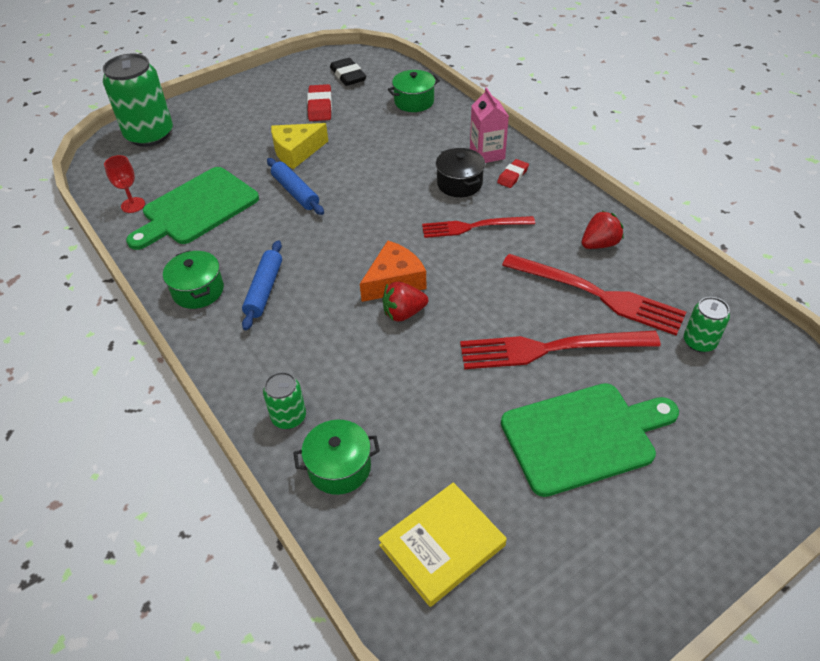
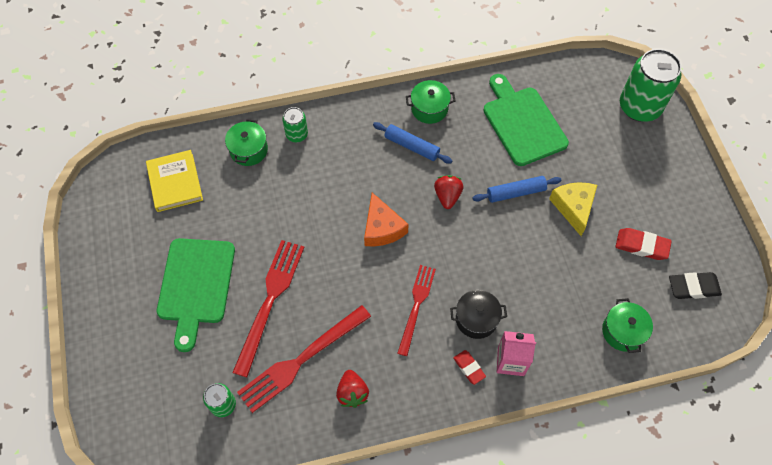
camera: 110 degrees right, 15 degrees up
red goblet [104,155,145,213] -> none
red strawberry [382,282,428,321] -> red strawberry moved to [434,175,463,209]

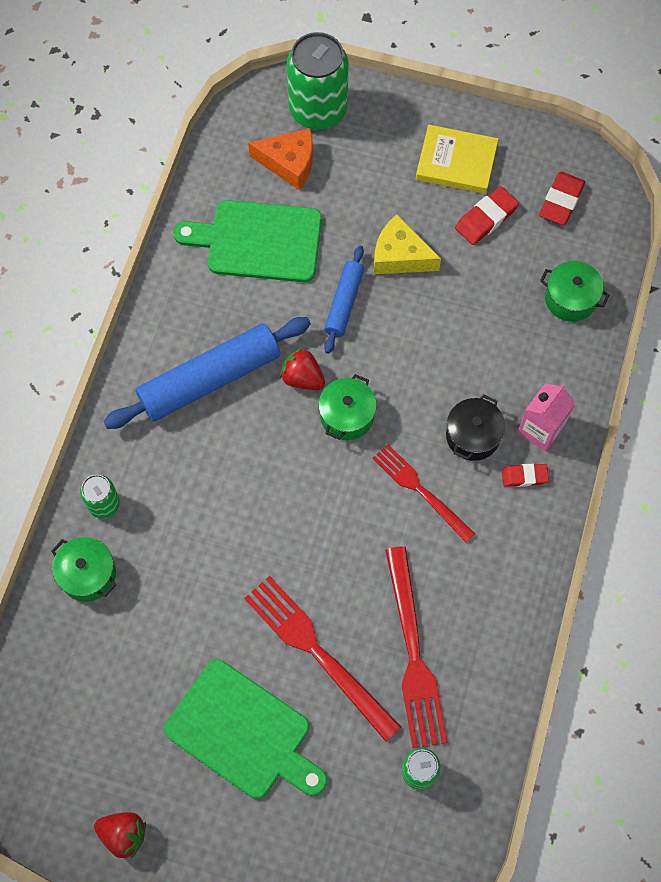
camera: 60 degrees left, 5 degrees up
yellow book [146,150,203,212] -> yellow book moved to [416,125,498,194]
red strawberry [336,370,369,408] -> red strawberry moved to [94,812,146,858]
orange cheese [364,192,409,246] -> orange cheese moved to [248,128,313,190]
blue rolling pin [373,122,452,164] -> blue rolling pin [103,317,311,429], size x1.82
green pot [406,80,455,124] -> green pot moved to [318,374,377,440]
black eraser [669,272,722,299] -> red eraser [539,172,585,225]

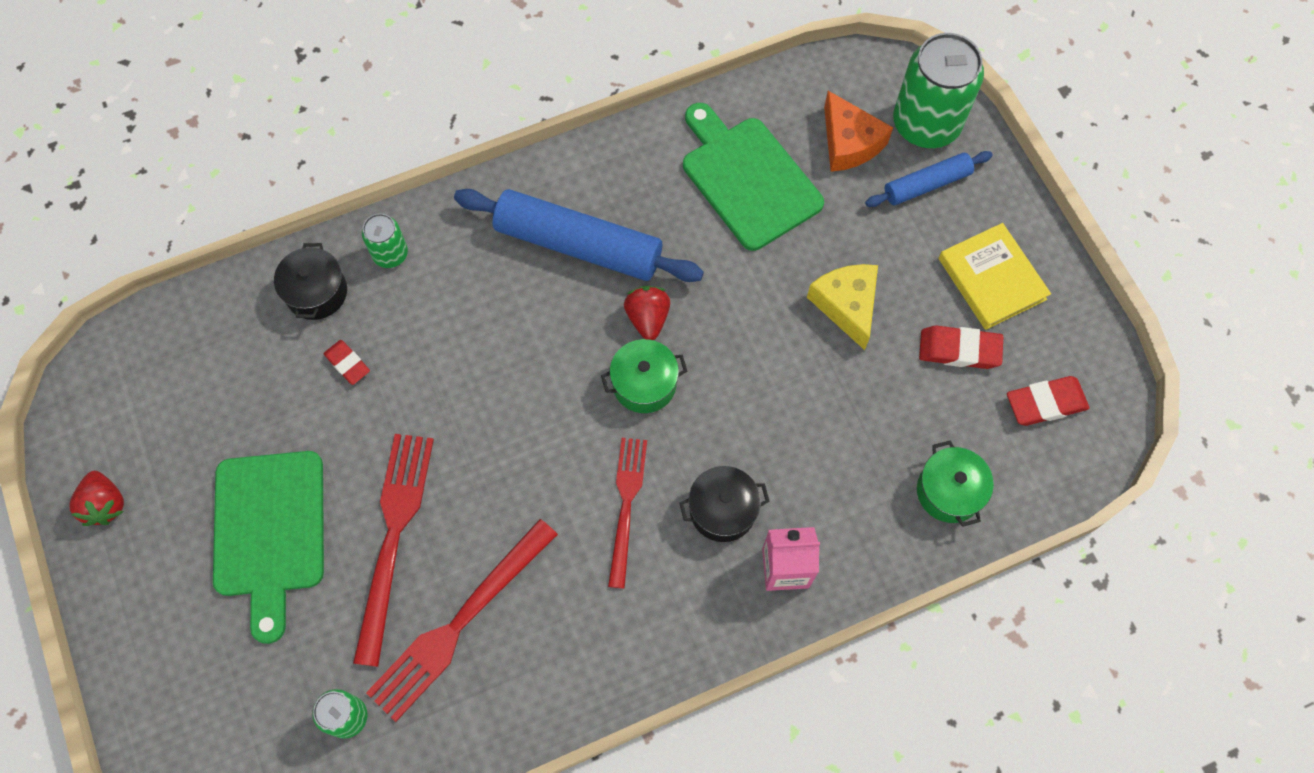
camera: 50 degrees right, 0 degrees up
green pot [51,537,116,602] -> black pot [274,243,347,320]
blue rolling pin [324,246,364,354] -> blue rolling pin moved to [865,151,993,207]
red eraser [502,464,549,487] -> red eraser moved to [324,340,370,385]

